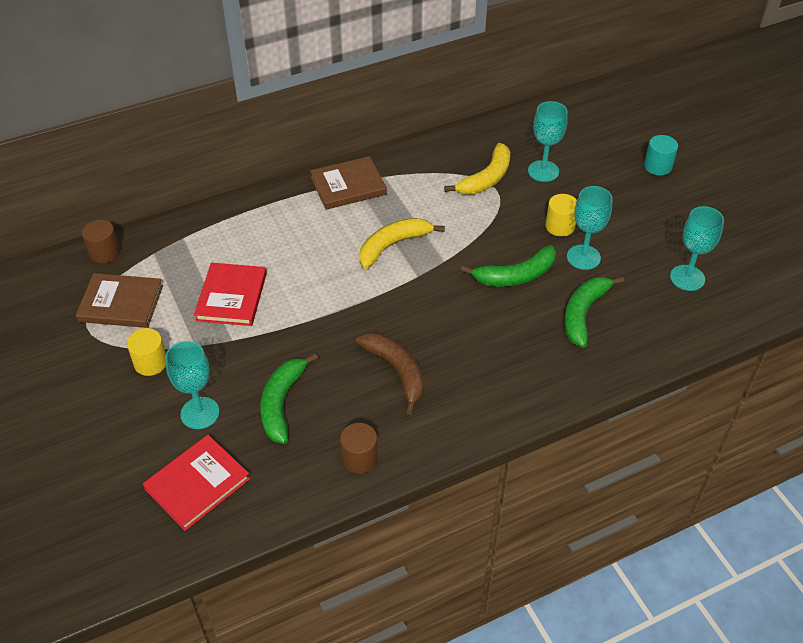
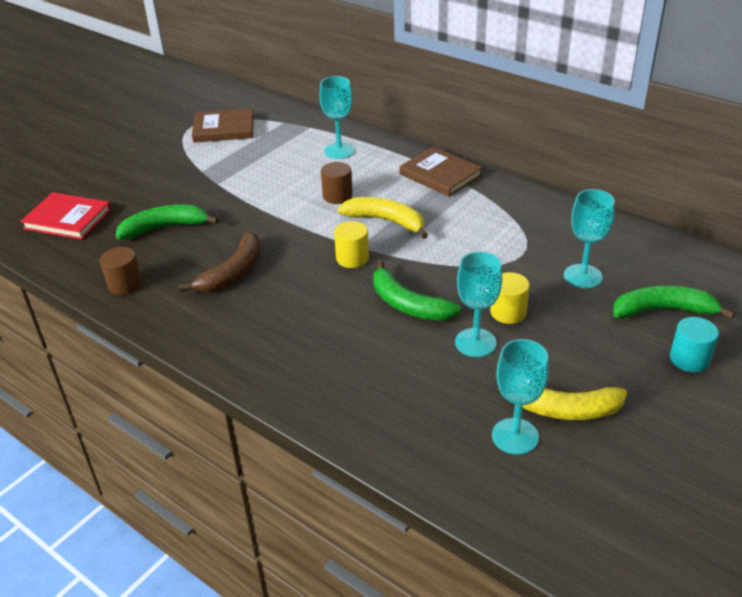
camera: 65 degrees right, 10 degrees down
brown book [76,273,163,328] -> brown book turned 75 degrees counterclockwise [192,108,254,143]
brown cylinder [82,220,120,263] -> brown cylinder moved to [321,162,353,204]
yellow cylinder [127,328,166,376] -> yellow cylinder moved to [334,221,369,268]
turquoise goblet [165,341,219,429] -> turquoise goblet moved to [320,76,355,159]
red book [194,263,267,326] -> none
yellow banana [444,143,510,195] -> yellow banana moved to [495,371,627,420]
green banana [564,276,624,348] -> green banana moved to [613,286,735,319]

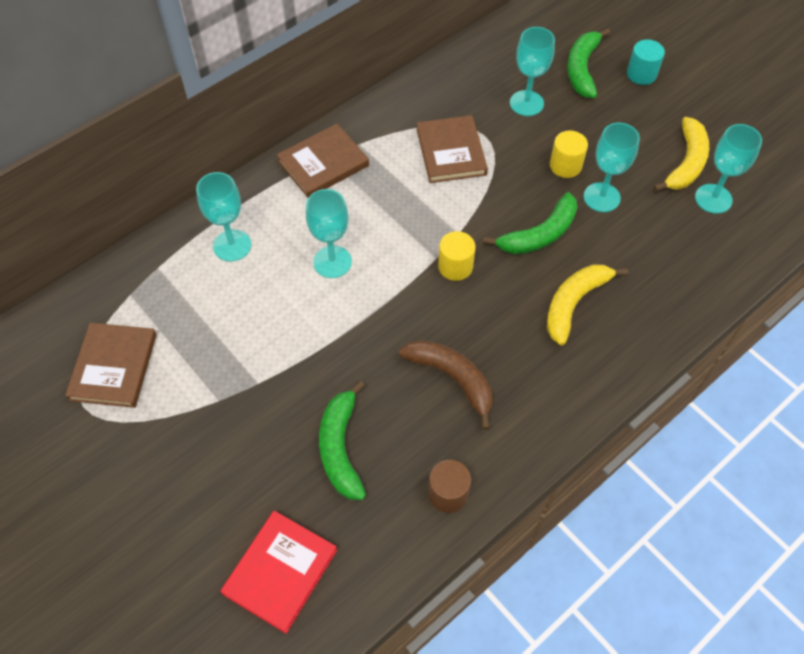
camera: 80 degrees left, 20 degrees up
brown cylinder [321,162,353,204] -> turquoise goblet [306,189,352,278]
yellow banana [338,197,428,239] -> yellow banana moved to [547,265,628,346]
none -> brown book [417,115,488,183]

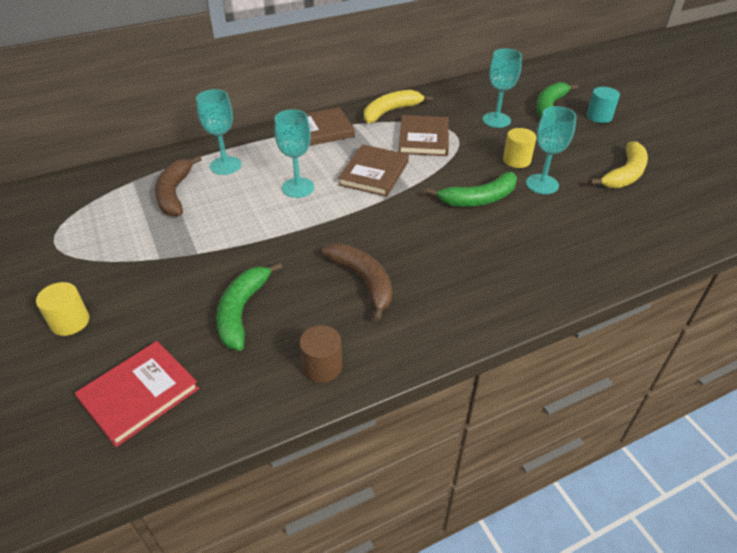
camera: 15 degrees right, 15 degrees down
brown book [65,323,157,408] -> brown book moved to [338,144,409,197]
yellow cylinder [438,231,476,281] -> yellow cylinder moved to [36,282,90,336]
yellow banana [547,265,628,346] -> yellow banana moved to [364,90,433,123]
turquoise goblet [695,124,762,214] -> none
none -> brown banana [155,155,202,217]

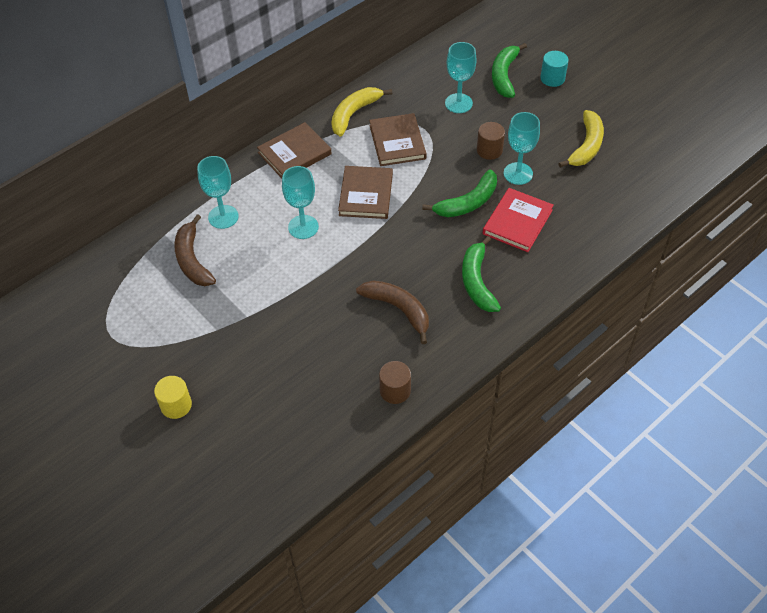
camera: 15 degrees left, 10 degrees up
red book [75,341,199,447] -> red book moved to [483,188,554,252]
green banana [216,262,282,351] -> green banana moved to [462,236,501,312]
yellow cylinder [503,128,536,168] -> brown cylinder [477,122,505,160]

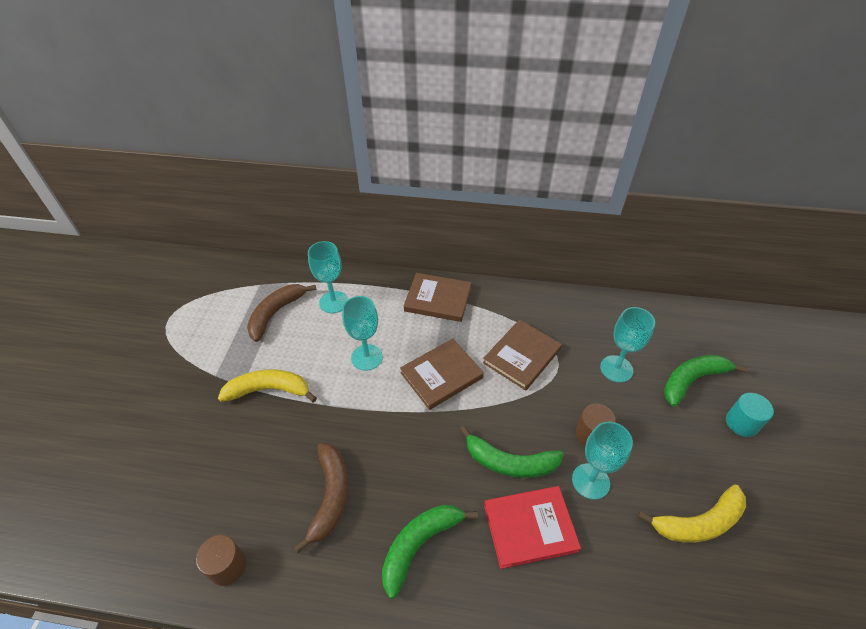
camera: 50 degrees right, 5 degrees down
yellow cylinder [154,376,192,419] -> none
yellow banana [331,87,392,137] -> yellow banana moved to [218,370,317,403]

